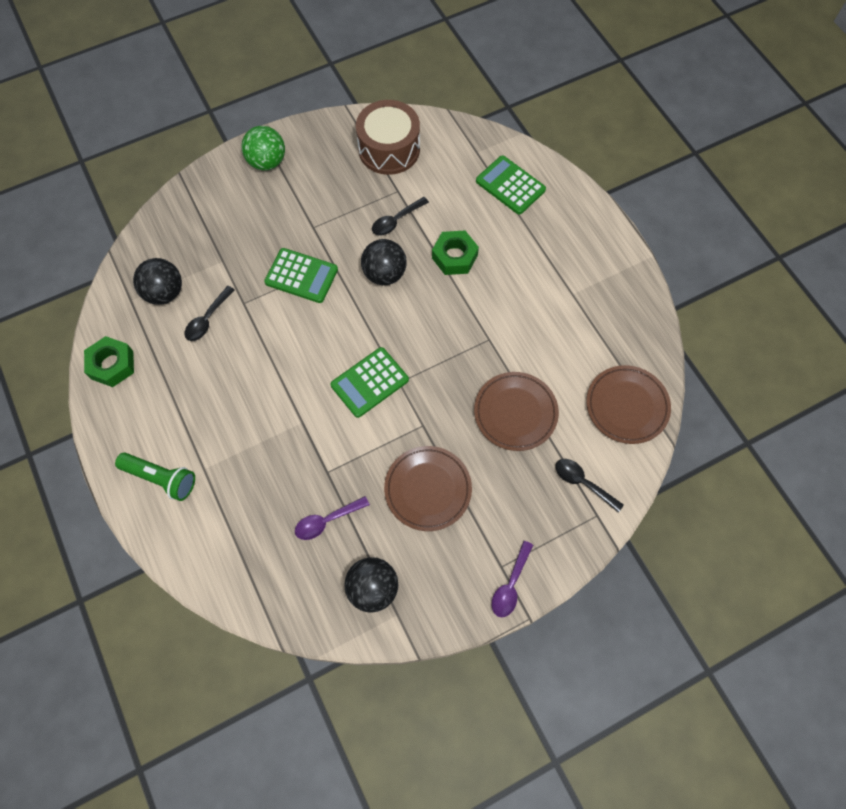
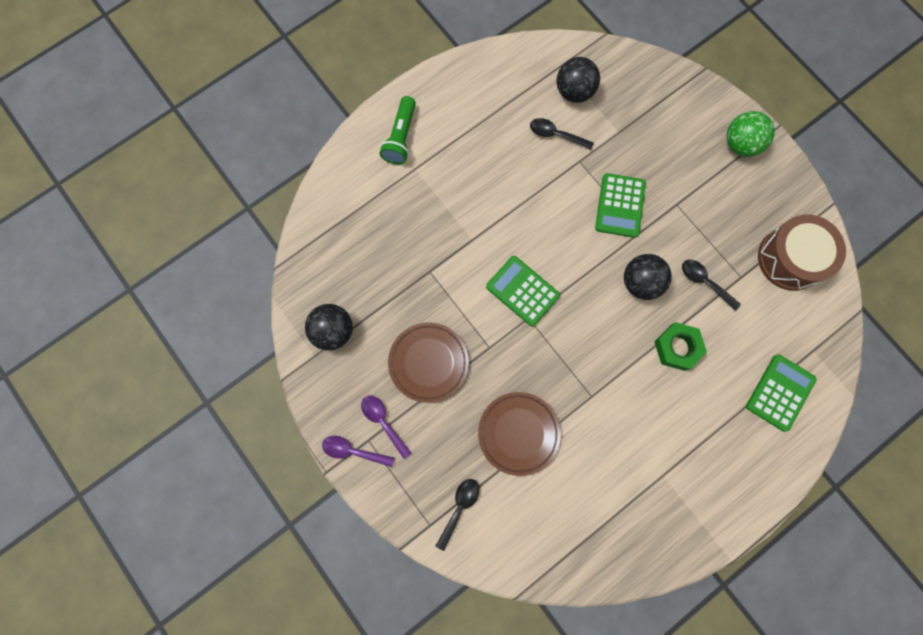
camera: 80 degrees right, 10 degrees up
green nut [84,336,134,387] -> none
purple spoon [295,496,370,540] -> purple spoon moved to [361,395,411,459]
brown plate [586,365,671,444] -> none

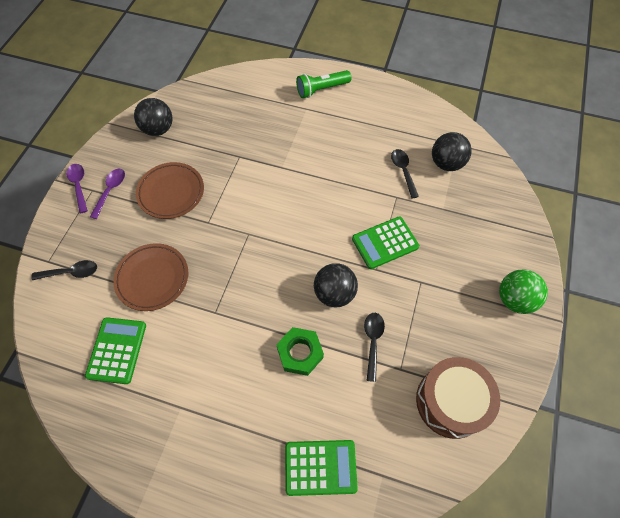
camera: 55 degrees right, 15 degrees down
green calculator [486,256,560,327] -> green calculator moved to [85,317,146,384]

